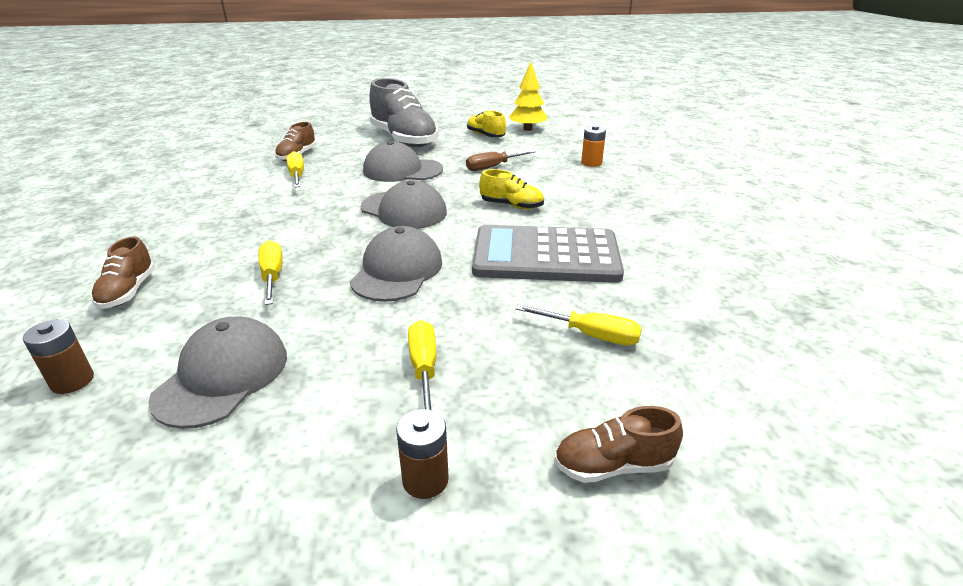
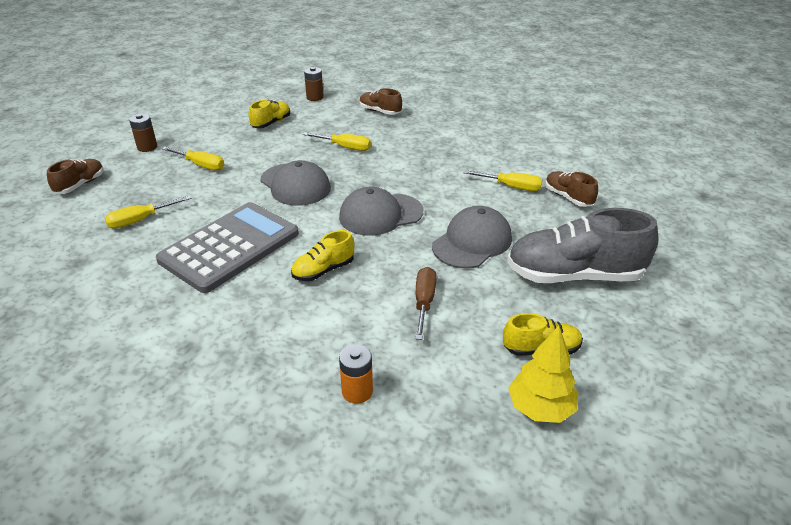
camera: 125 degrees right, 5 degrees up
grey cap [148,317,287,429] -> yellow shoe [249,100,290,128]

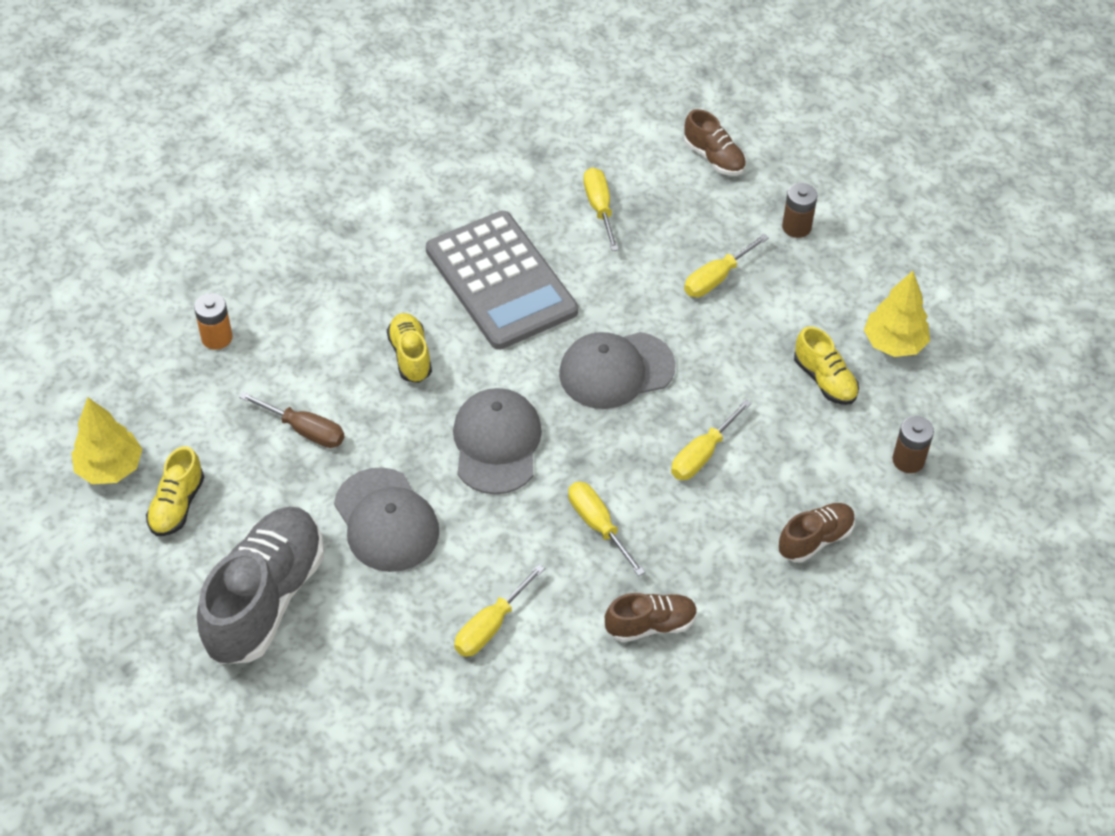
camera: 110 degrees right, 15 degrees up
brown shoe [545,171,598,207] -> brown shoe moved to [605,593,697,642]
none -> yellow screwdriver [568,482,645,576]
none -> yellow tree [864,271,930,357]

